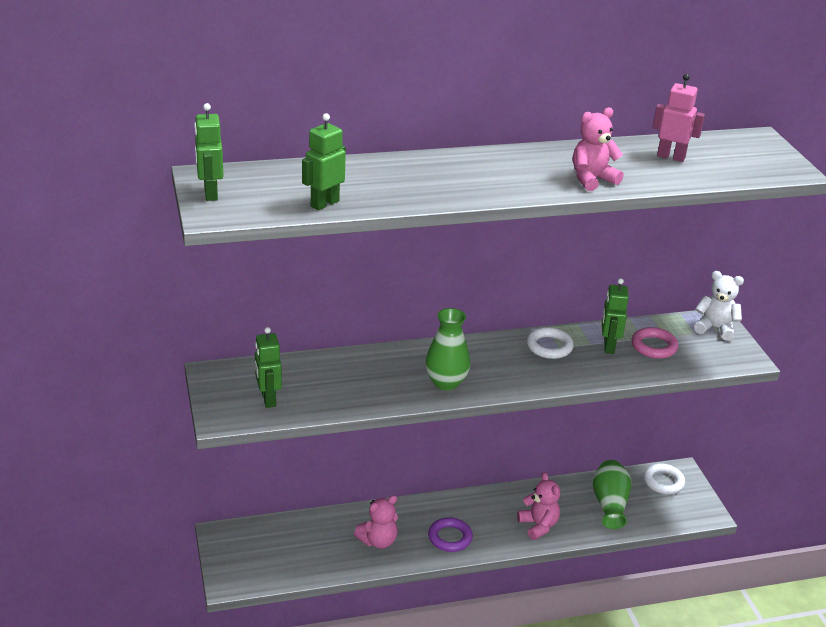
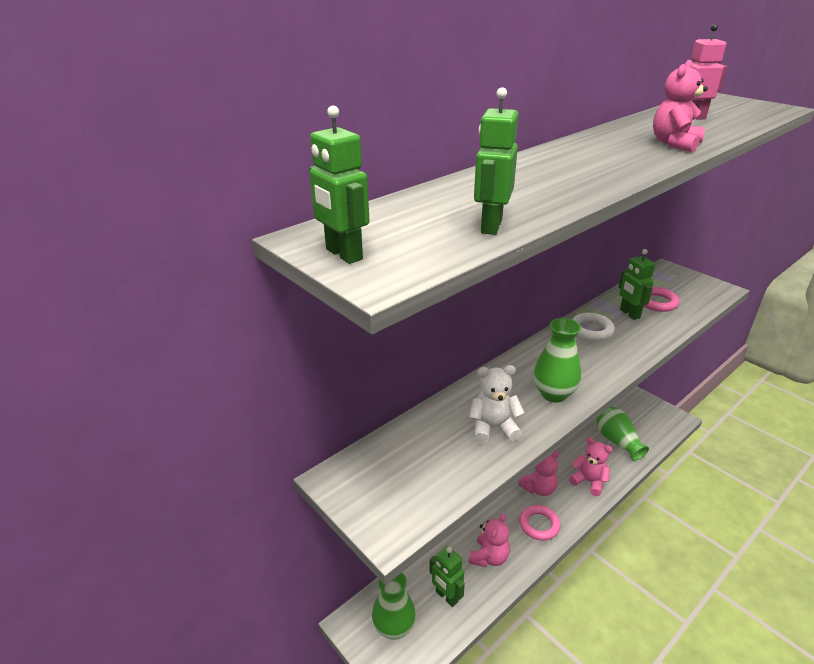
camera: 25 degrees left, 0 degrees up
green robot [255,327,282,408] -> green robot moved to [429,546,465,607]
purple ring [428,517,473,552] -> pink ring [519,505,561,540]
white ring [643,463,685,494] -> none
white teddy bear [694,271,744,341] -> white teddy bear moved to [469,365,524,444]
none -> green vase [372,573,416,640]
none -> pink teddy bear [518,451,559,496]

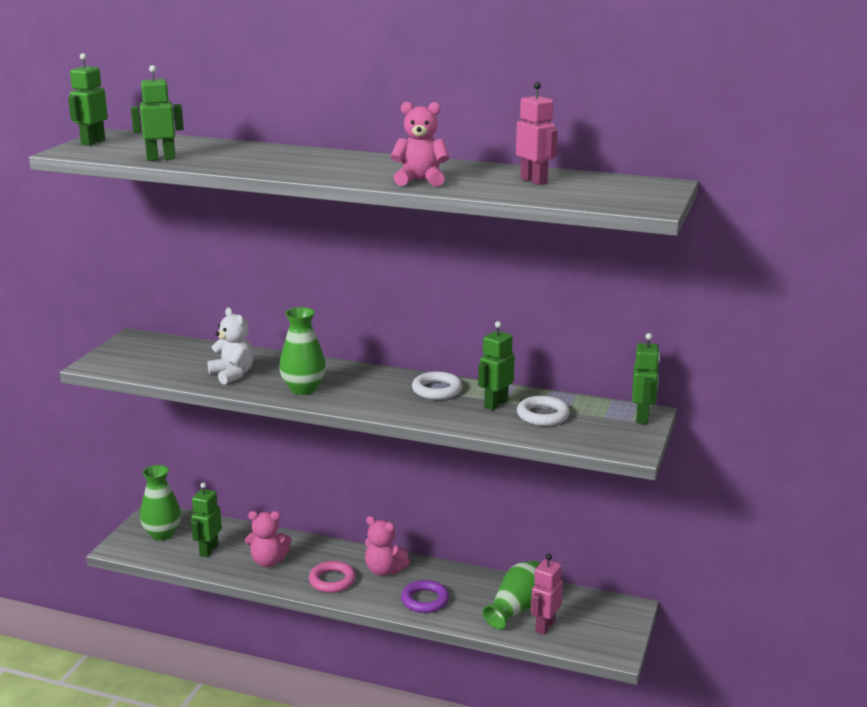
camera: 60 degrees right, 10 degrees down
pink teddy bear [569,437,613,496] -> purple ring [401,580,449,613]
pink ring [644,287,680,312] -> white ring [517,396,570,426]
none -> pink robot [531,554,563,635]
none -> green robot [632,333,660,424]

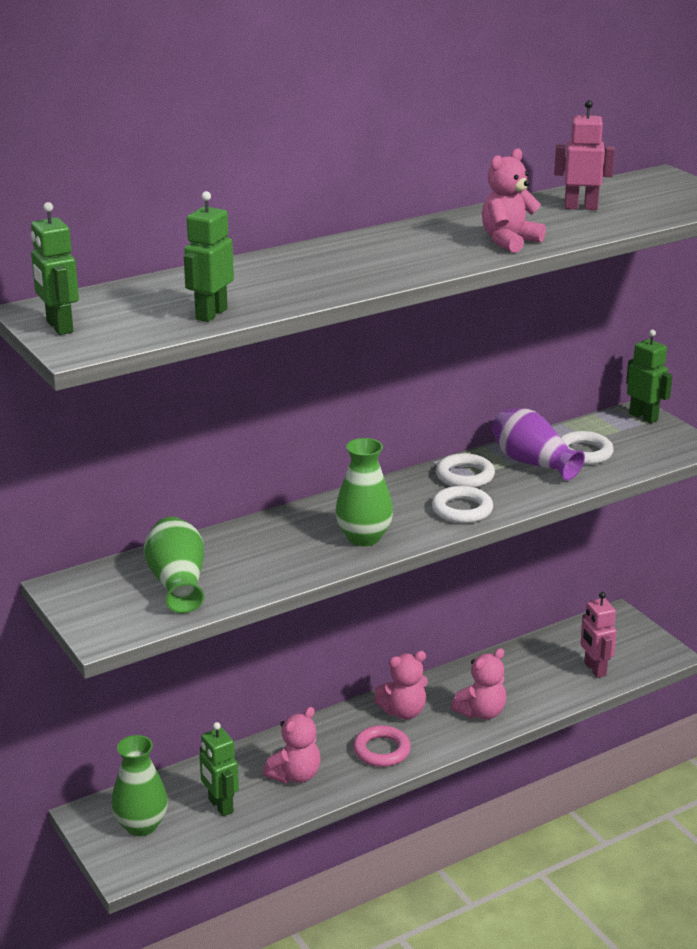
camera: 50 degrees left, 5 degrees up
white teddy bear [207,308,254,385] -> none
purple ring [401,580,449,613] -> pink teddy bear [451,648,506,719]
green robot [478,321,515,410] -> purple vase [492,408,585,481]
green vase [482,561,540,629] -> green vase moved to [144,517,204,613]
none -> white ring [432,486,493,523]

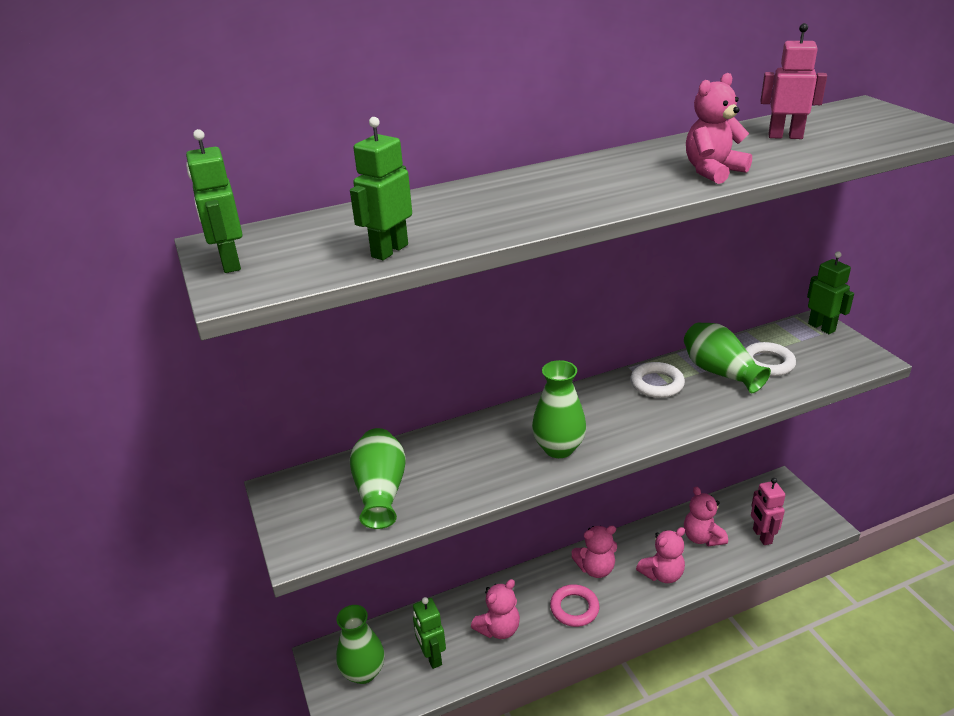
camera: 10 degrees right, 5 degrees up
white ring [432,486,493,523] -> none
purple vase [492,408,585,481] -> green vase [684,322,771,393]
none -> pink teddy bear [684,486,728,546]

